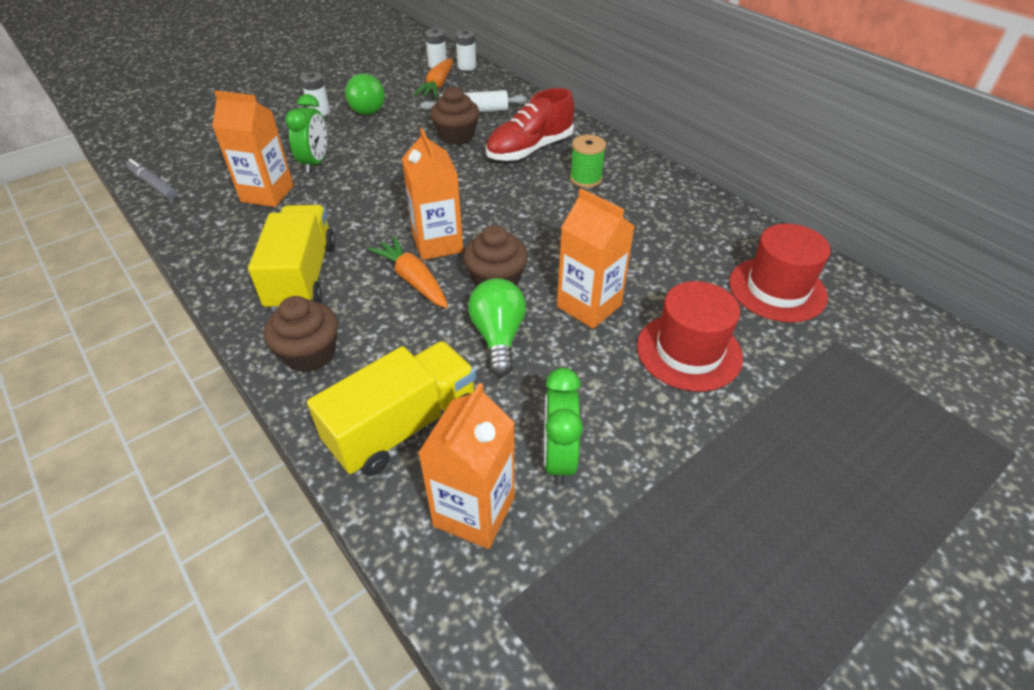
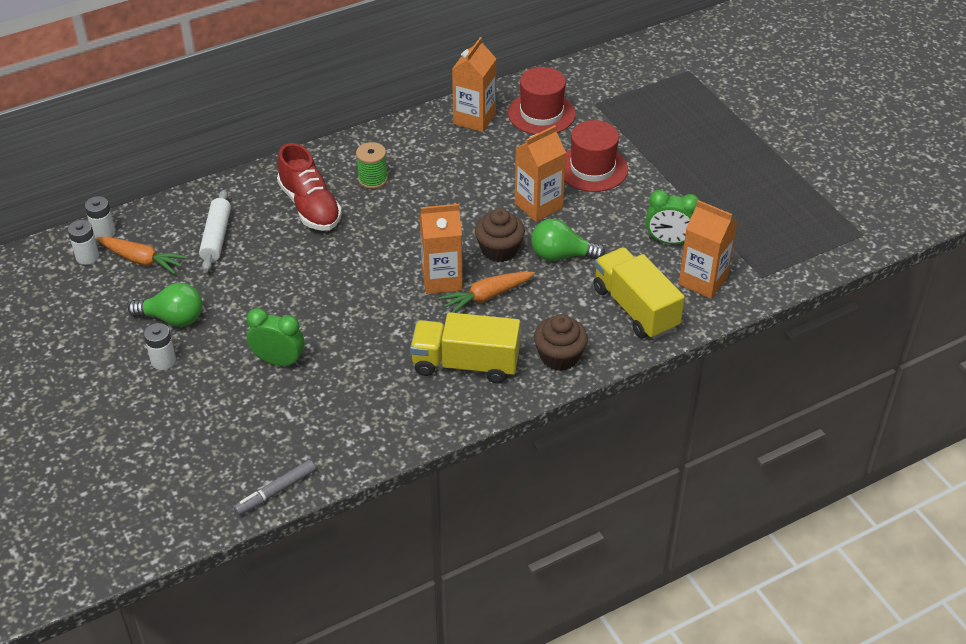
camera: 80 degrees left, 0 degrees up
orange carton [212,90,294,207] -> orange carton moved to [452,37,497,132]
brown cupcake [430,86,479,145] -> none

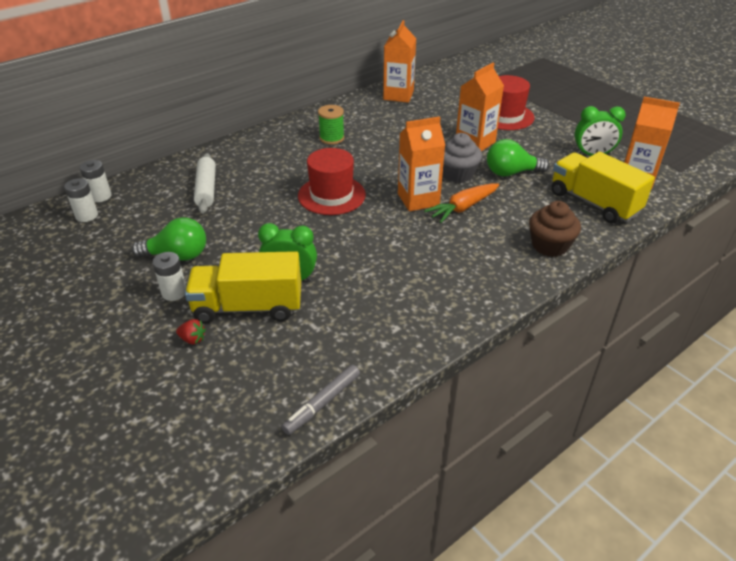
camera: 10 degrees left, 5 degrees down
orange carrot [96,236,188,274] -> none
red shoe [277,143,342,231] -> none
yellow truck [410,312,520,383] -> yellow truck moved to [185,251,301,323]
brown cupcake [475,208,525,262] -> grey cupcake [443,133,482,183]
red hat [508,67,575,135] -> red hat moved to [298,148,366,215]
none -> red strawberry [176,319,206,344]

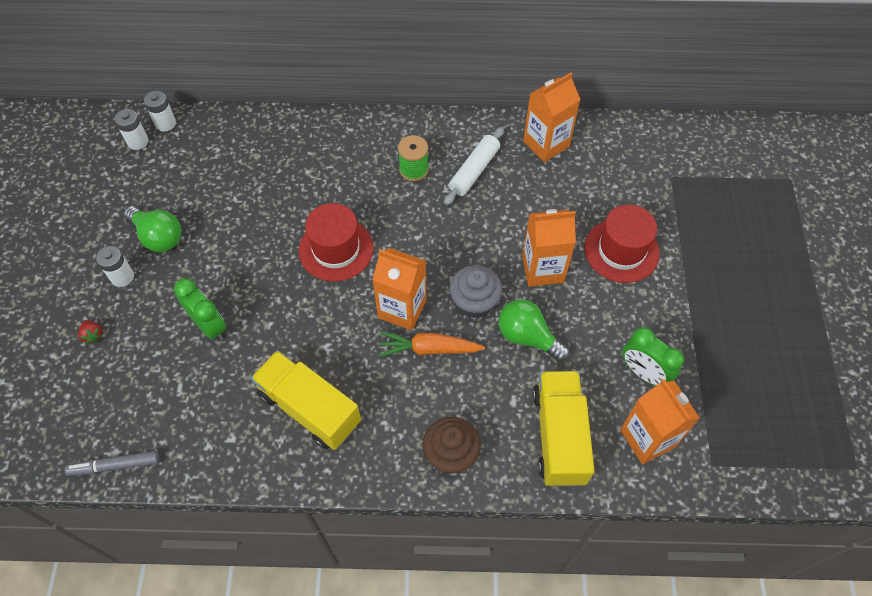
camera: 40 degrees right, 20 degrees up
yellow truck [185,251,301,323] -> yellow truck moved to [251,350,361,450]
white rolling pin [194,153,216,214] -> white rolling pin moved to [444,127,504,205]

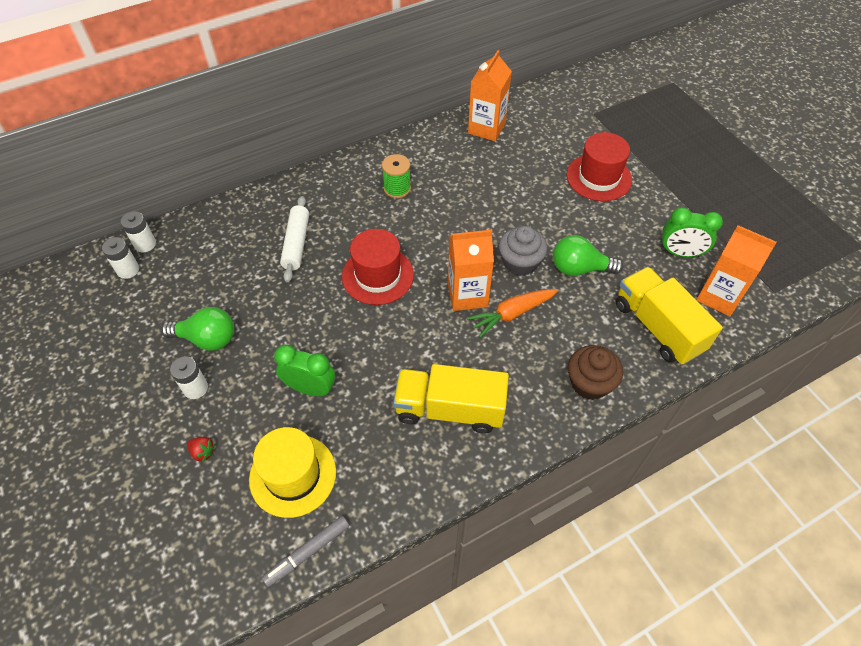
camera: 30 degrees left, 5 degrees down
white rolling pin [444,127,504,205] -> white rolling pin moved to [280,196,309,282]
orange carton [522,209,576,287] -> none
none -> yellow hat [249,427,336,518]

